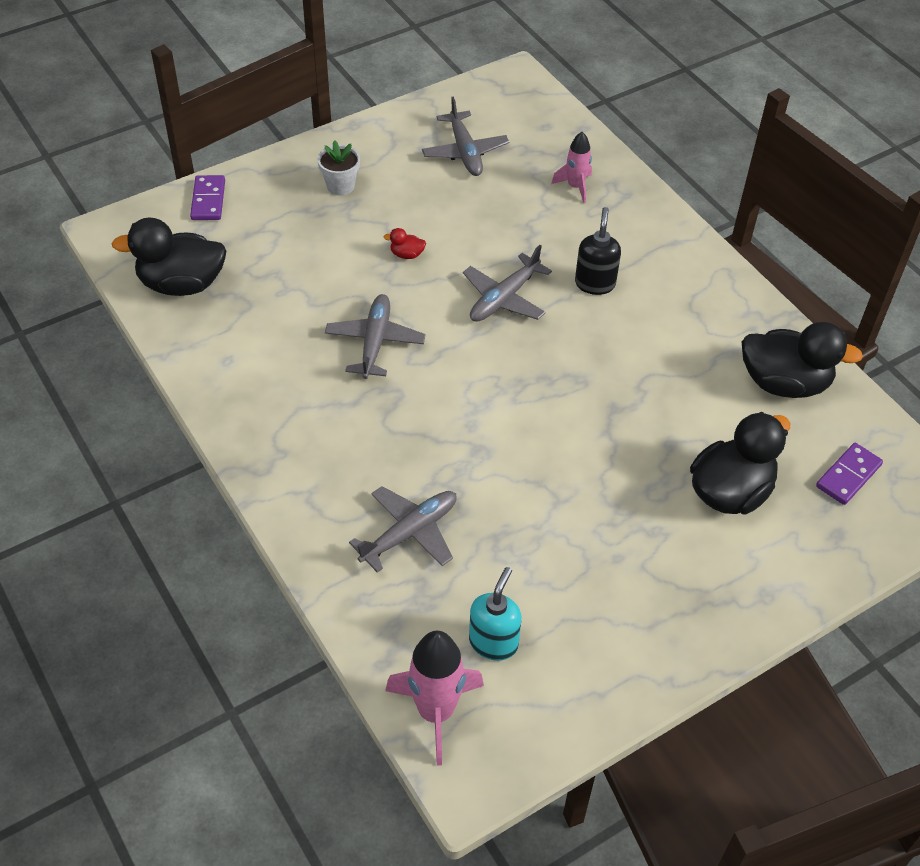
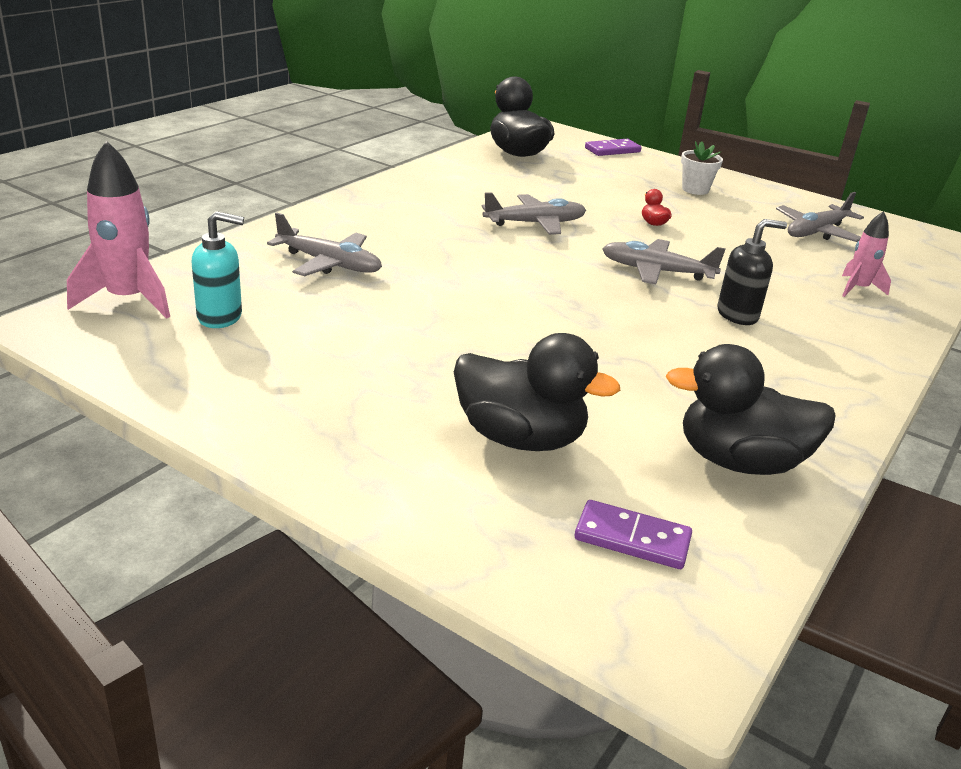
camera: 65 degrees right, 20 degrees down
black duck [742,322,863,398] -> black duck turned 105 degrees clockwise [666,344,836,475]

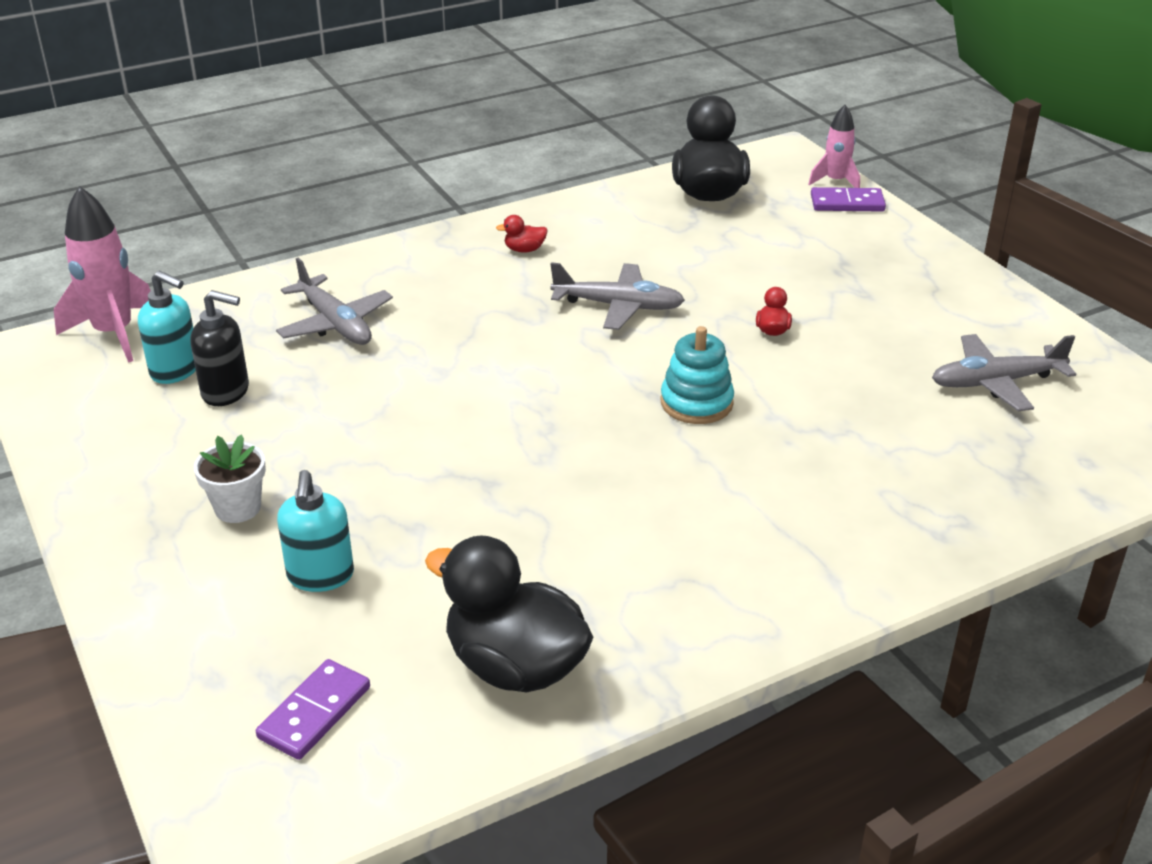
camera: 30 degrees right, 5 degrees up
black duck [454,333,620,451] -> turquoise soap dispenser [277,470,354,592]
purple domino [575,500,692,569] -> purple domino turned 75 degrees clockwise [256,659,370,760]
grey plane [602,239,726,284] -> turquoise stacking toy [661,326,734,424]
white flower pot [681,141,723,195] -> white flower pot moved to [194,434,266,523]
black soap dispenser [718,219,787,325] -> black soap dispenser moved to [190,290,249,406]
pink rocket [842,211,891,297] -> pink rocket moved to [808,105,860,188]
none -> red duck [496,215,548,252]

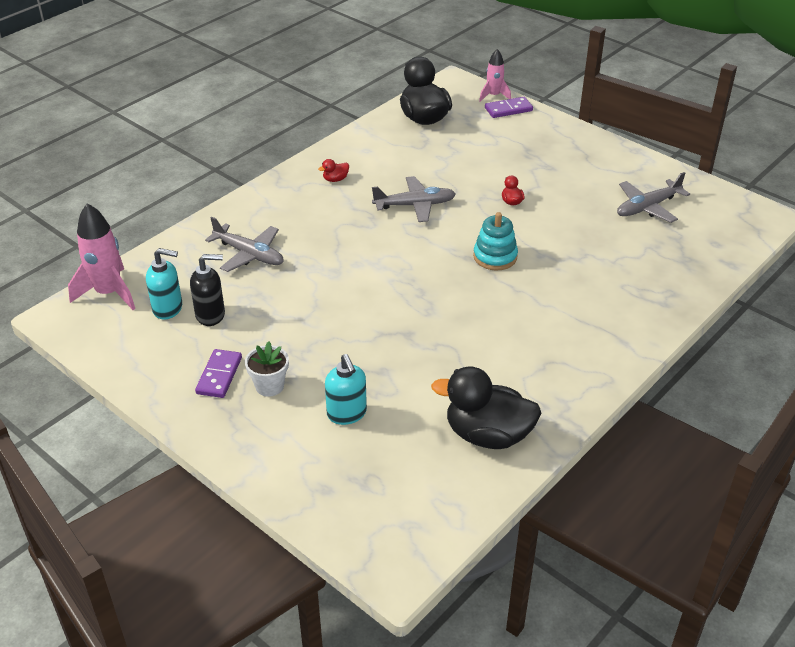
camera: 20 degrees left, 5 degrees up
purple domino [256,659,370,760] -> purple domino moved to [195,349,242,398]

